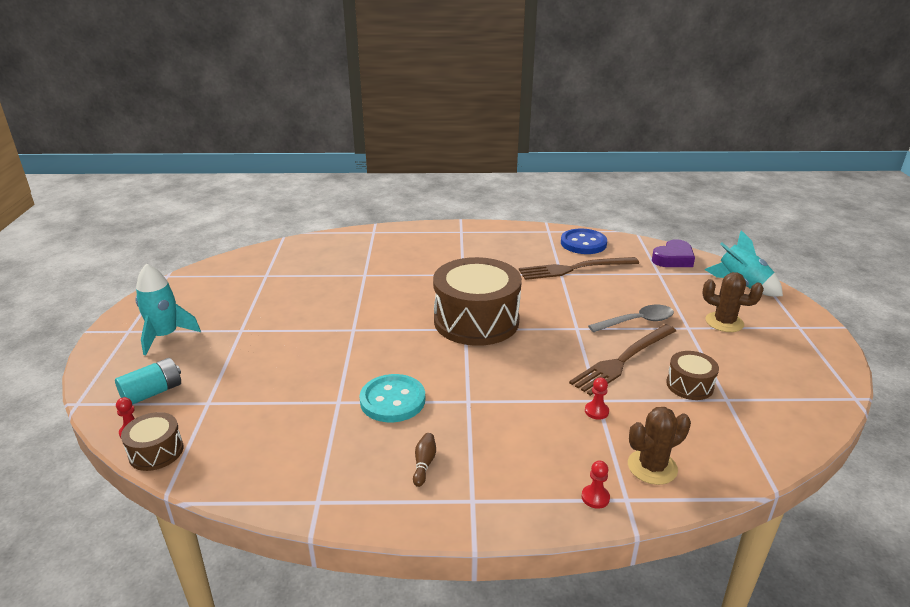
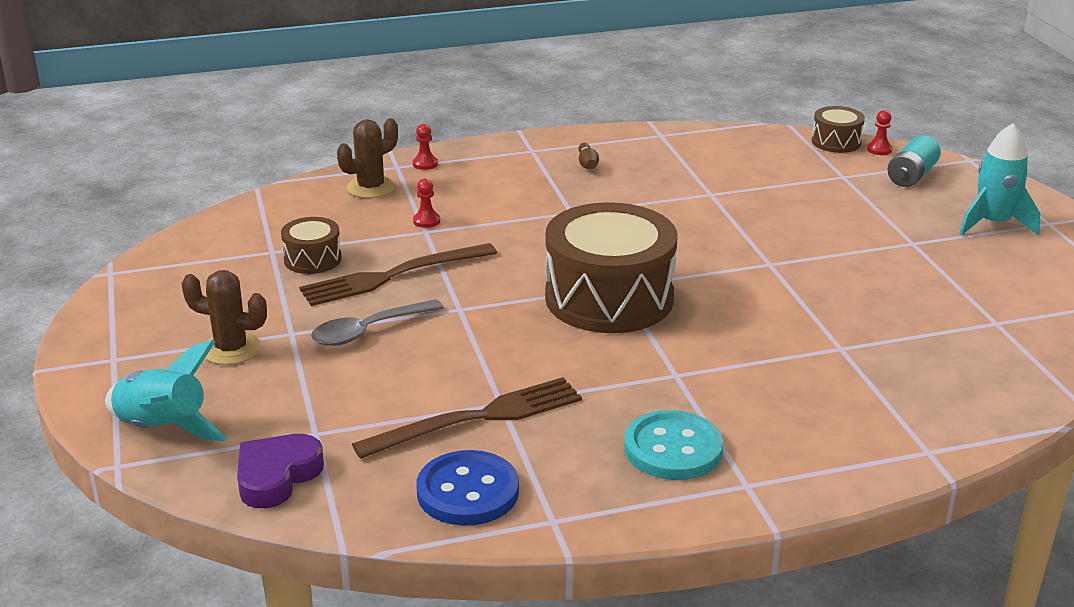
camera: 165 degrees right, 0 degrees up
turquoise button [359,374,425,422] -> turquoise button moved to [624,410,723,480]
brown fork [569,324,676,396] -> brown fork turned 150 degrees counterclockwise [299,243,497,306]

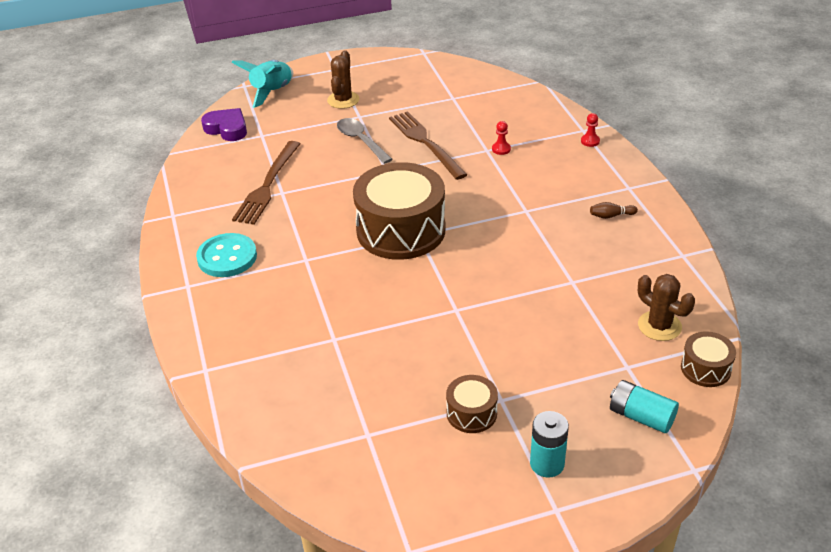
camera: 90 degrees right, 10 degrees up
brown drum [281,217,342,274] -> brown drum moved to [446,375,498,433]
brown cactus [337,118,398,198] -> brown cactus moved to [638,274,695,341]
brown fork [352,377,582,459] -> brown fork turned 45 degrees clockwise [232,141,300,225]
blue button [416,450,519,526] -> none
red pawn [867,110,892,155] -> none
turquoise rocket [959,123,1040,235] -> turquoise battery [530,411,569,478]

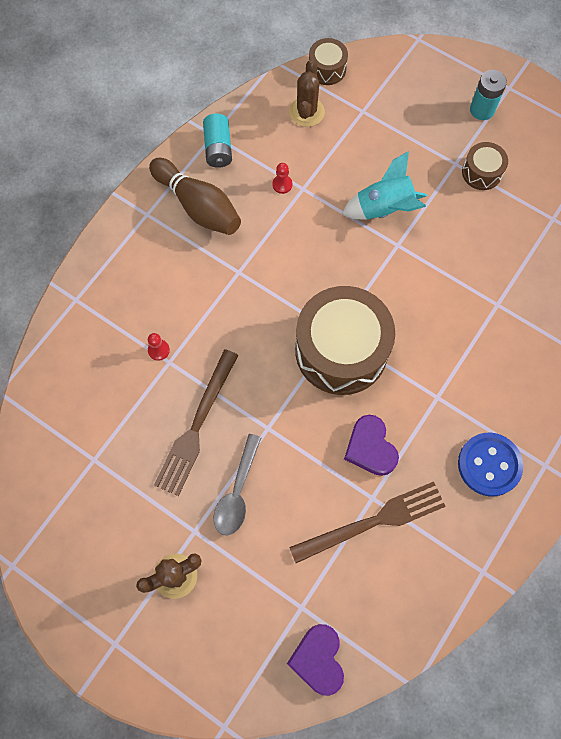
camera: 130 degrees left, 30 degrees up
turquoise button [196,233,257,277] -> blue button [458,433,524,497]
turquoise rocket [232,60,293,108] -> turquoise rocket moved to [342,151,427,220]
red pawn [581,113,600,147] -> red pawn moved to [272,163,292,194]
brown bowling pin [590,202,638,219] -> brown bowling pin [149,158,241,235], size x2.48
turquoise battery [610,380,679,433] -> turquoise battery moved to [203,113,232,168]
none -> purple heart [344,415,399,476]

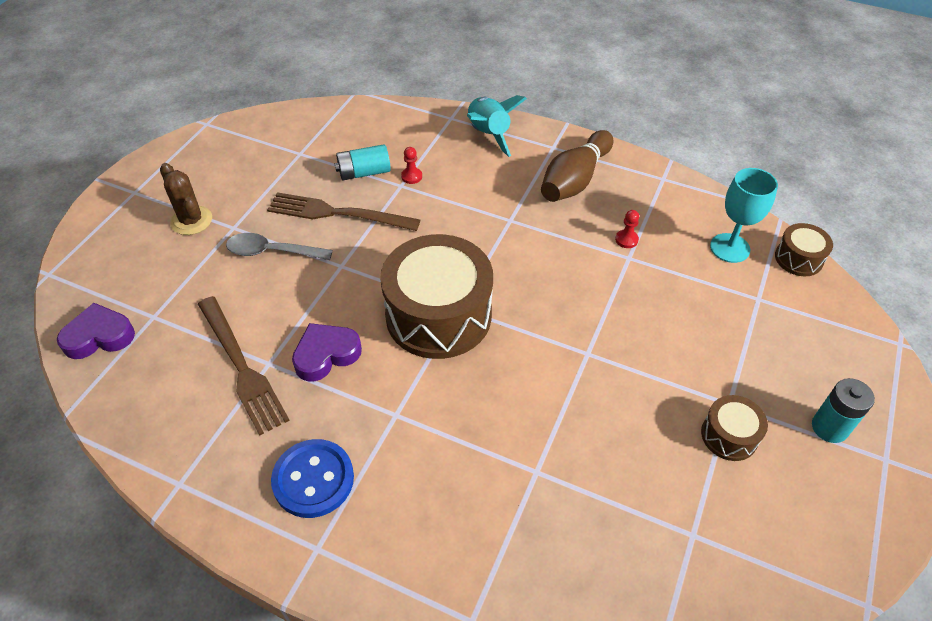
camera: 80 degrees right, 20 degrees down
turquoise battery [203,113,232,168] -> turquoise battery moved to [335,144,391,180]
brown cactus [289,59,325,127] -> turquoise goblet [710,168,778,263]
turquoise rocket [342,151,427,220] -> turquoise rocket moved to [467,95,527,157]

